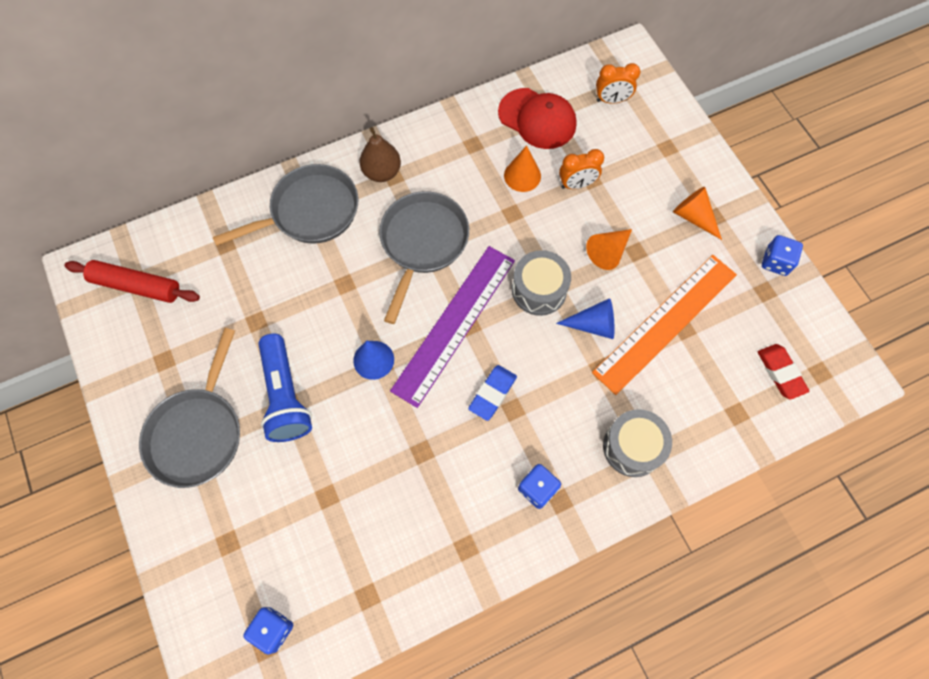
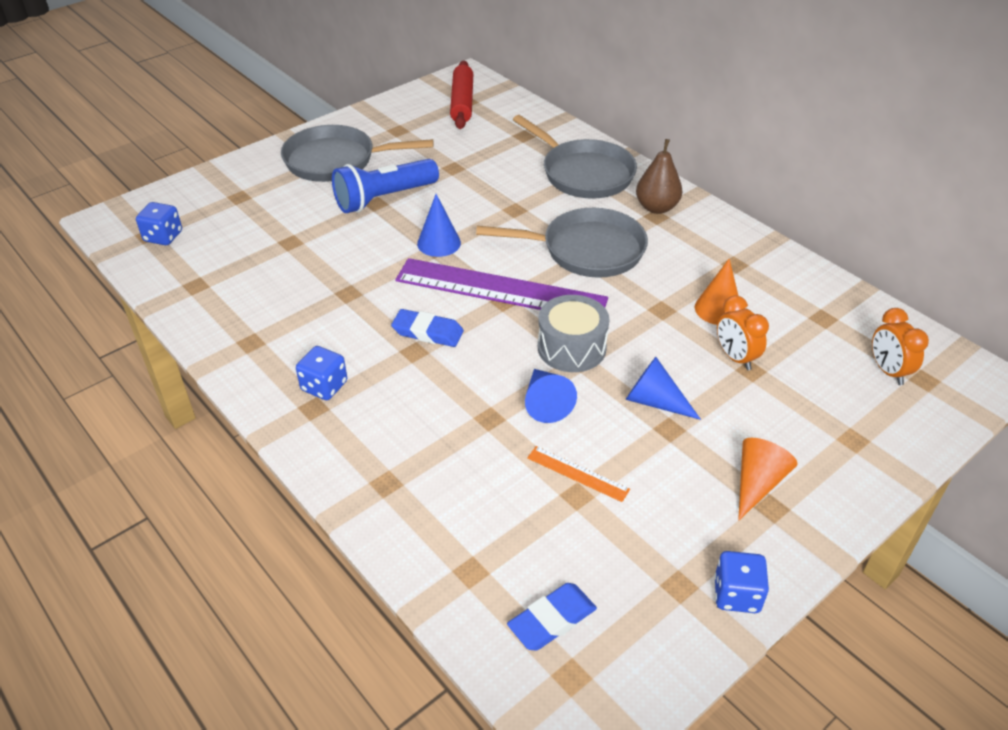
camera: 75 degrees right, 25 degrees down
red cap [498,88,576,149] -> none
orange cone [586,229,632,270] -> blue cone [626,357,701,420]
orange ruler [592,255,737,395] -> orange ruler [527,446,630,502], size x0.42
grey drum [603,409,672,477] -> none
red eraser [758,344,810,400] -> blue eraser [507,583,597,651]

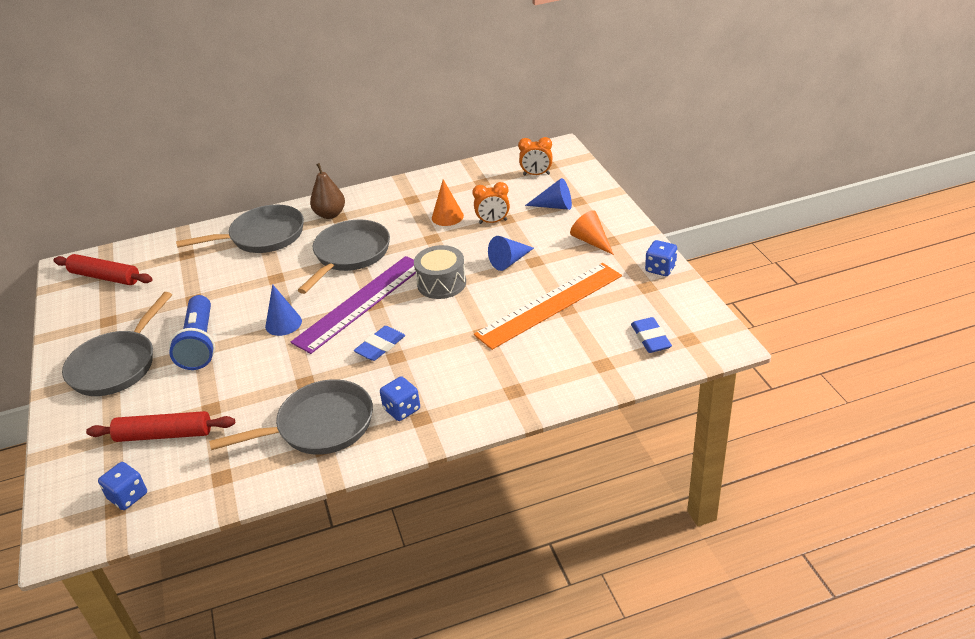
camera: 65 degrees left, 5 degrees down
blue cone [525,369,577,423] -> blue cone moved to [525,178,572,210]
orange ruler [527,446,630,502] -> orange ruler [474,263,622,350], size x2.41
none -> red rolling pin [86,411,235,442]
none -> grey pan [209,379,373,455]

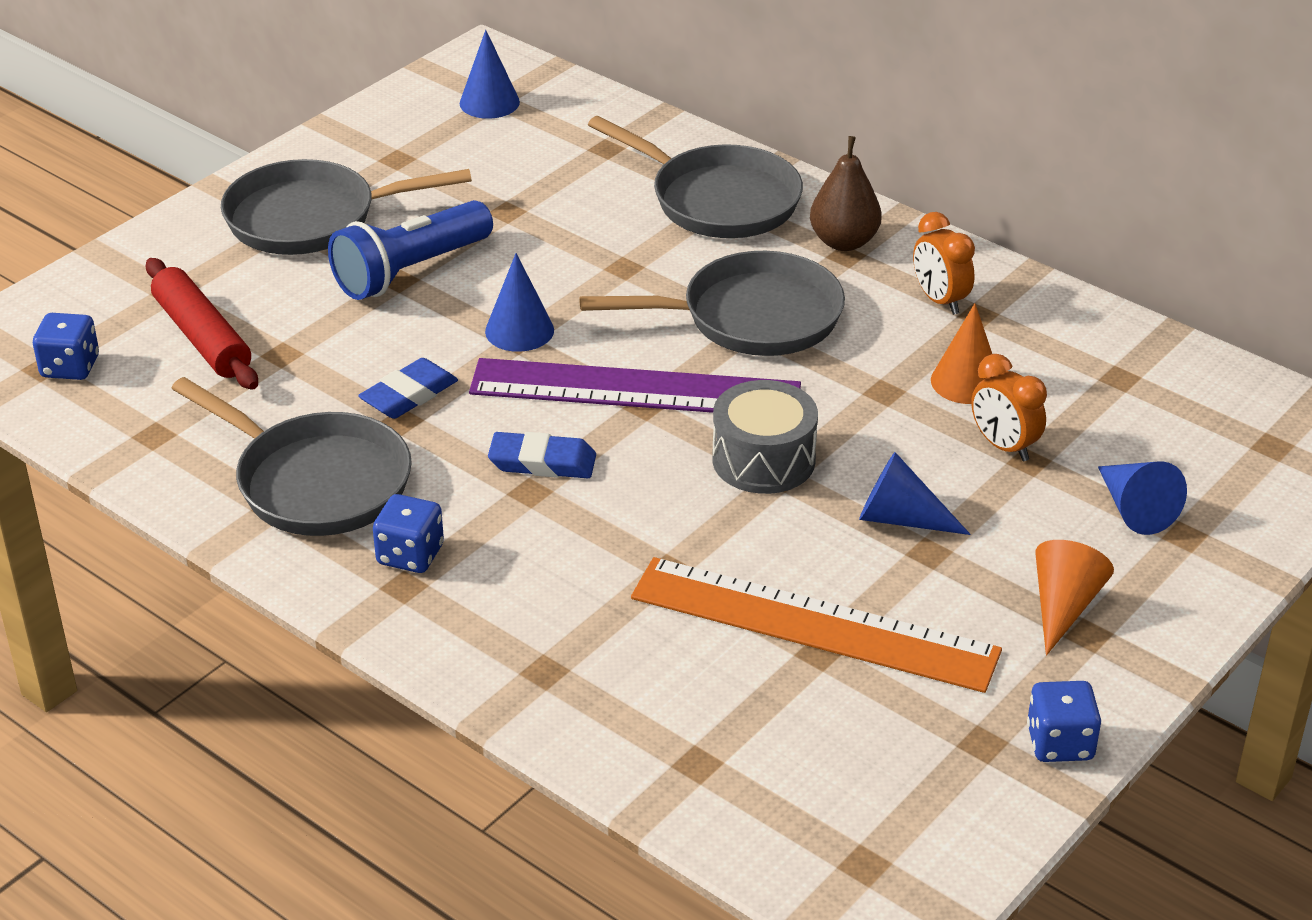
camera: 55 degrees right, 0 degrees up
red rolling pin [54,254,153,285] -> blue cone [460,30,520,119]
orange clock [518,137,552,175] -> orange clock moved to [913,212,975,315]
blue eraser [631,317,672,353] -> blue eraser moved to [358,358,458,419]

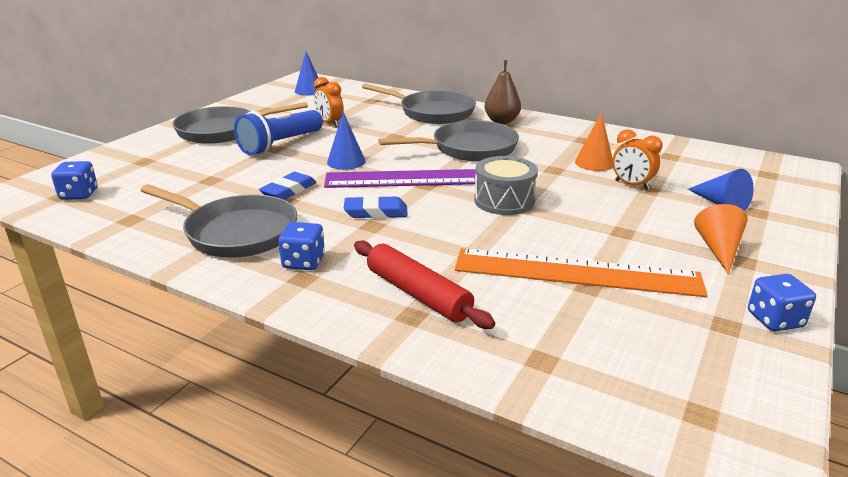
camera: 10 degrees left, 10 degrees down
red rolling pin [146,258,258,390] -> red rolling pin moved to [354,241,495,329]
blue cone [859,452,971,535] -> none
orange clock [913,212,975,315] -> orange clock moved to [314,77,343,127]

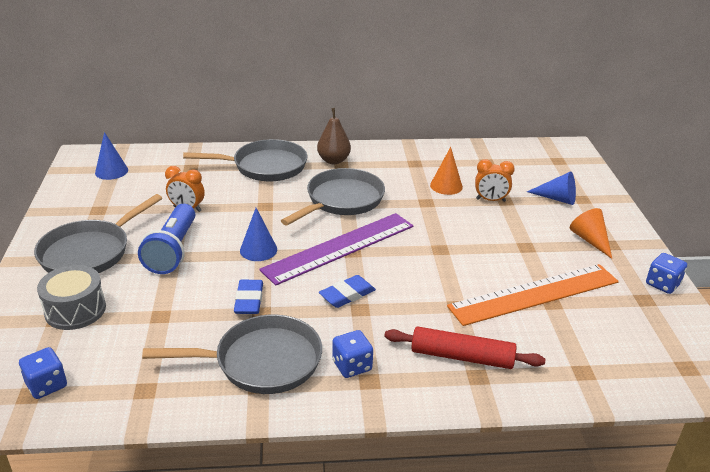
camera: 35 degrees left, 5 degrees up
grey drum [474,156,538,215] -> grey drum moved to [37,265,106,330]

